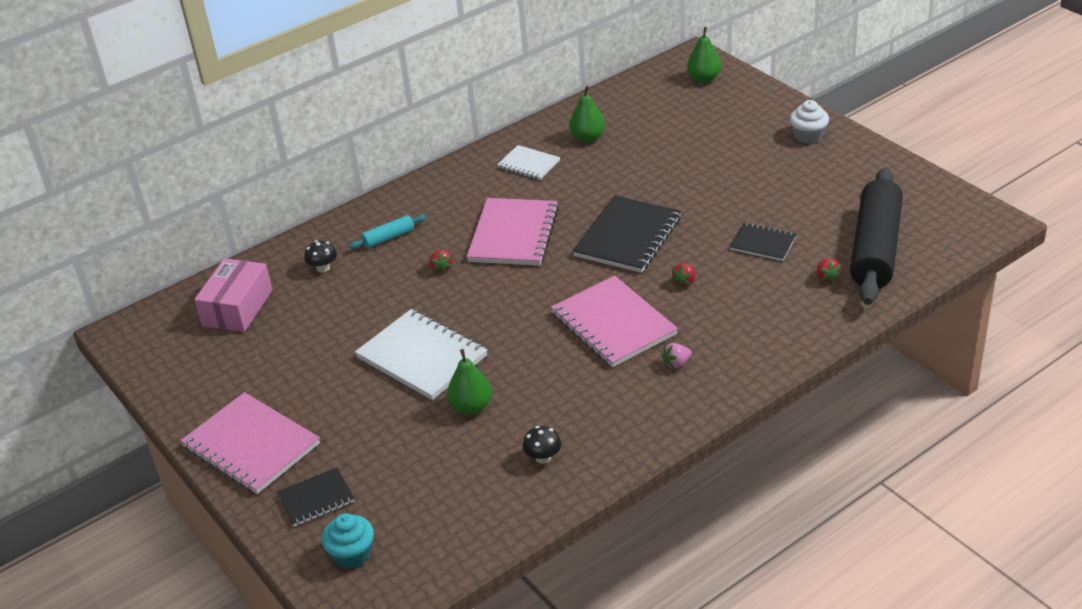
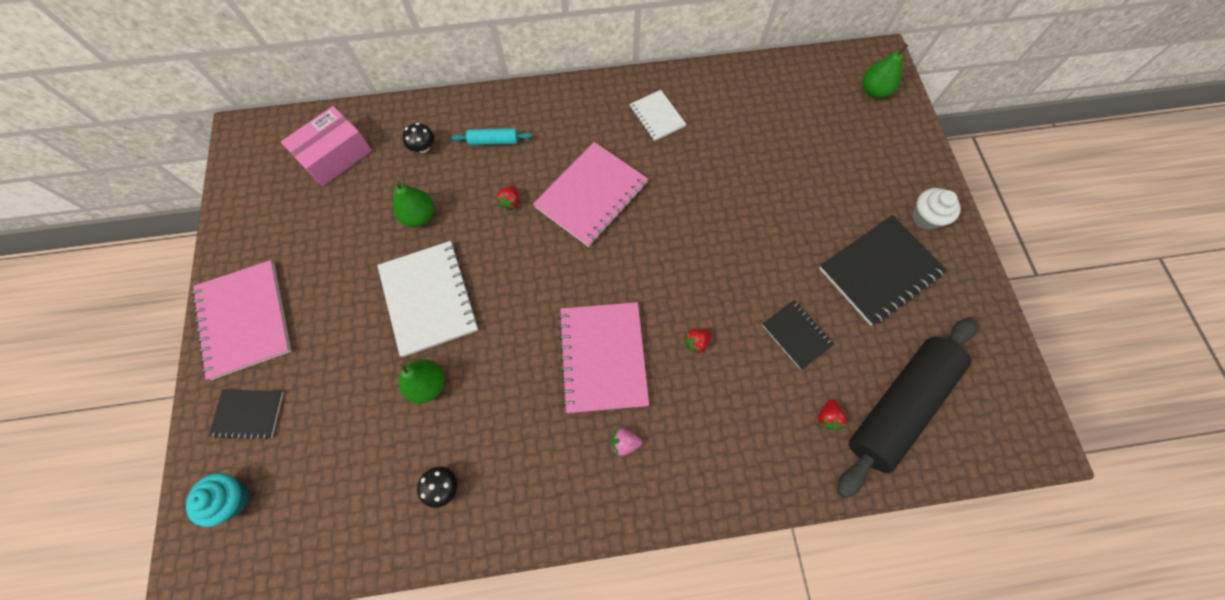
camera: 25 degrees right, 30 degrees up
green pear [569,86,605,143] -> green pear moved to [393,181,434,227]
black notebook [573,195,681,273] -> black notebook moved to [819,215,947,326]

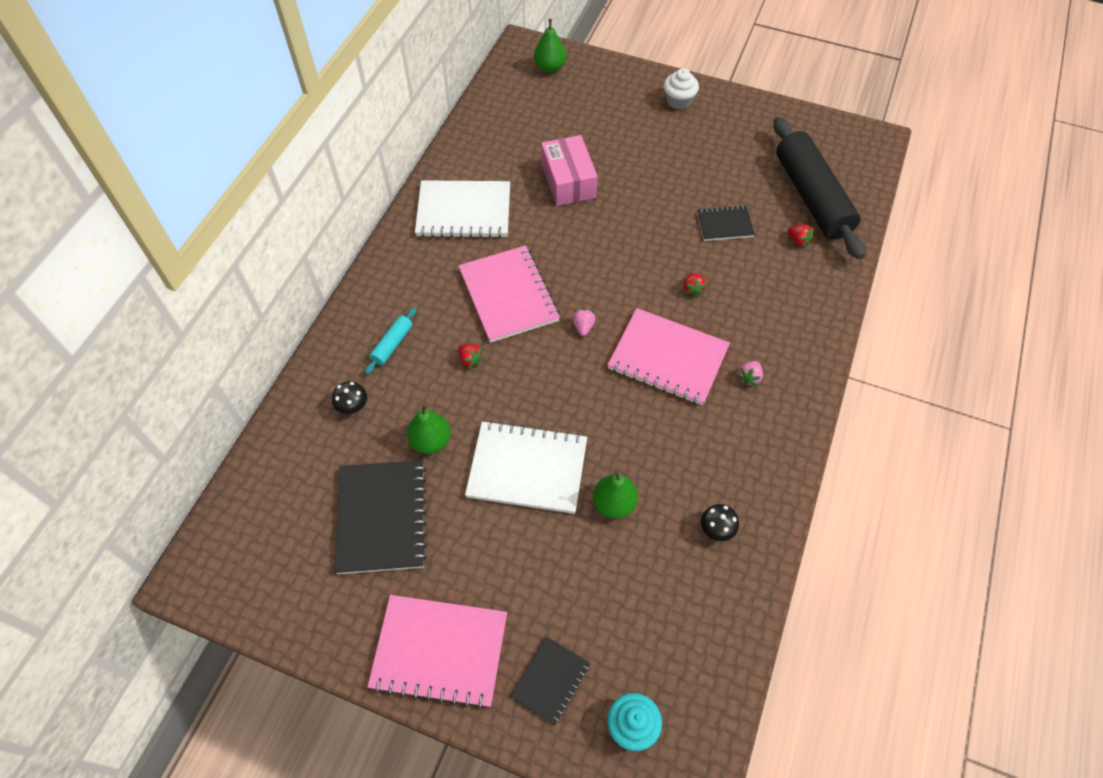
camera: 60 degrees left, 10 degrees down
pink box [281,106,372,186] -> pink box moved to [541,135,598,206]
white notebook [630,90,687,141] -> white notebook [415,180,510,238], size x1.80
black notebook [819,215,947,326] -> black notebook moved to [334,460,427,574]
none -> pink strawberry [572,309,596,336]

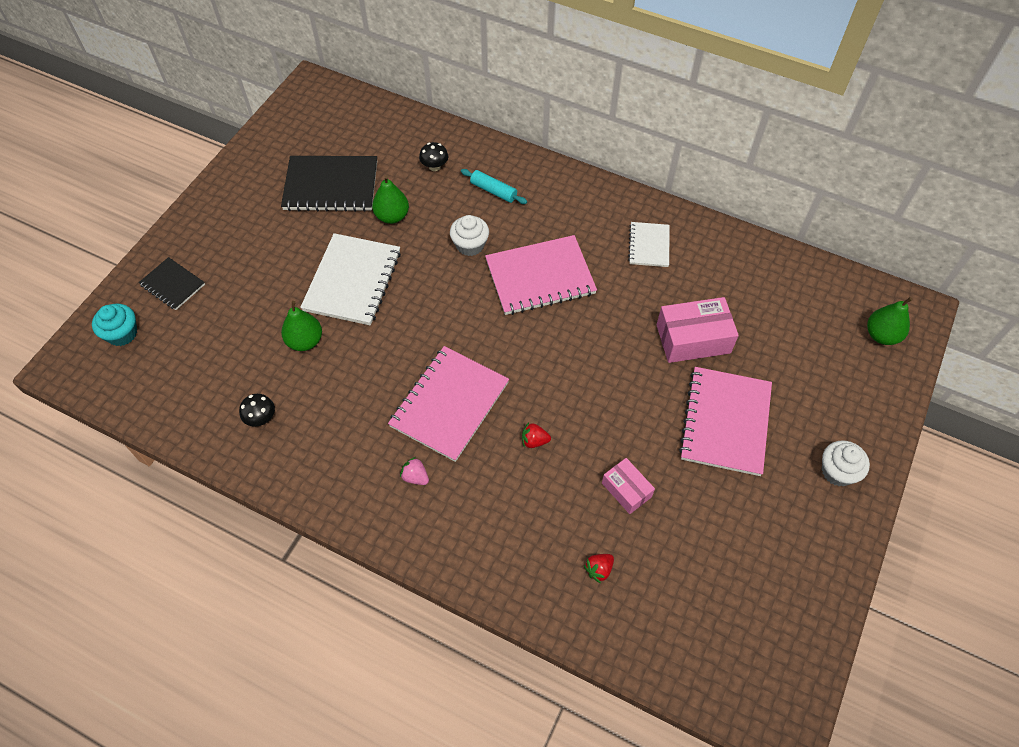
camera: 95 degrees right, 0 degrees up
pink notebook [367,595,507,709] -> pink notebook moved to [679,367,772,476]
white notebook [415,180,510,238] -> white notebook [628,222,670,267], size x0.55
red strawberry [458,344,484,368] -> white cupcake [450,215,489,256]
pink strawberry [572,309,596,336] -> none
black notebook [697,205,755,241] -> pink box [602,458,655,514]
black rolling pin [773,117,865,259] -> none

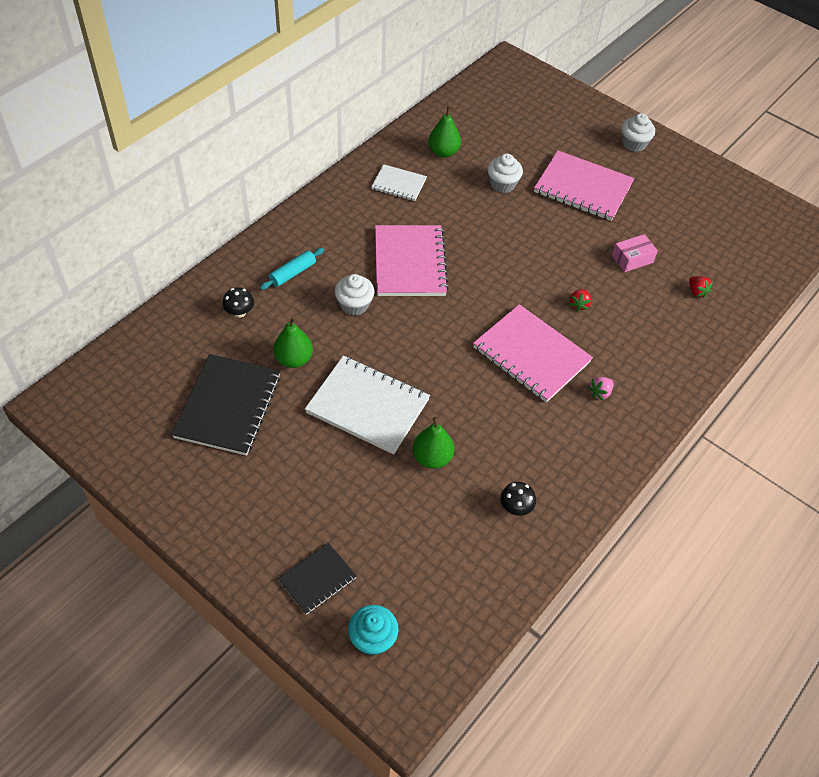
camera: 80 degrees left, 5 degrees down
pink box [657,297,739,363] -> white cupcake [487,154,523,193]
green pear [867,297,913,345] -> green pear moved to [428,106,461,158]

